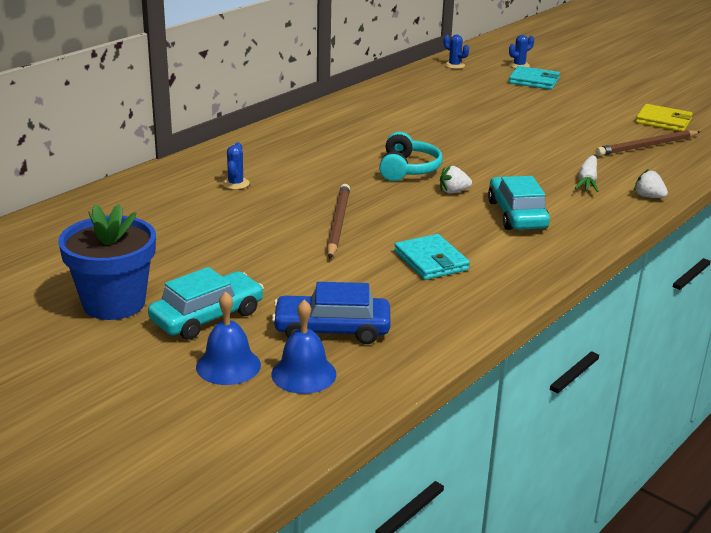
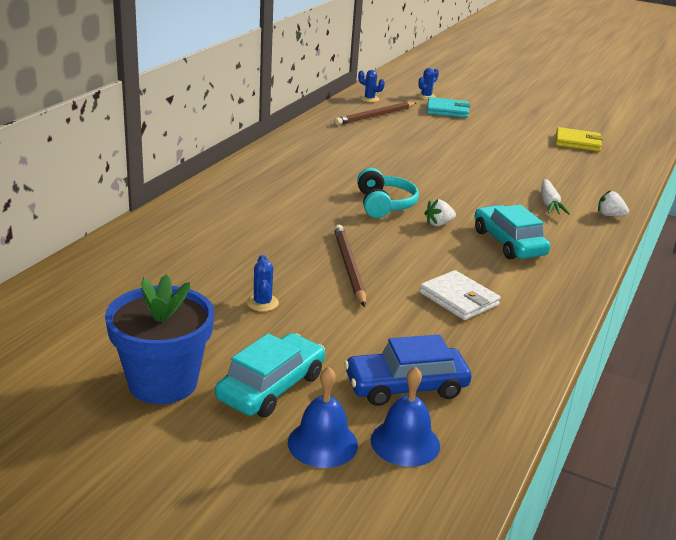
camera: 15 degrees left, 0 degrees up
blue cactus [222,142,250,190] -> blue cactus moved to [247,255,279,312]
turquoise wallet [394,234,470,280] -> white wallet [419,270,501,320]
brown pencil [596,130,700,156] -> brown pencil moved to [335,102,416,125]

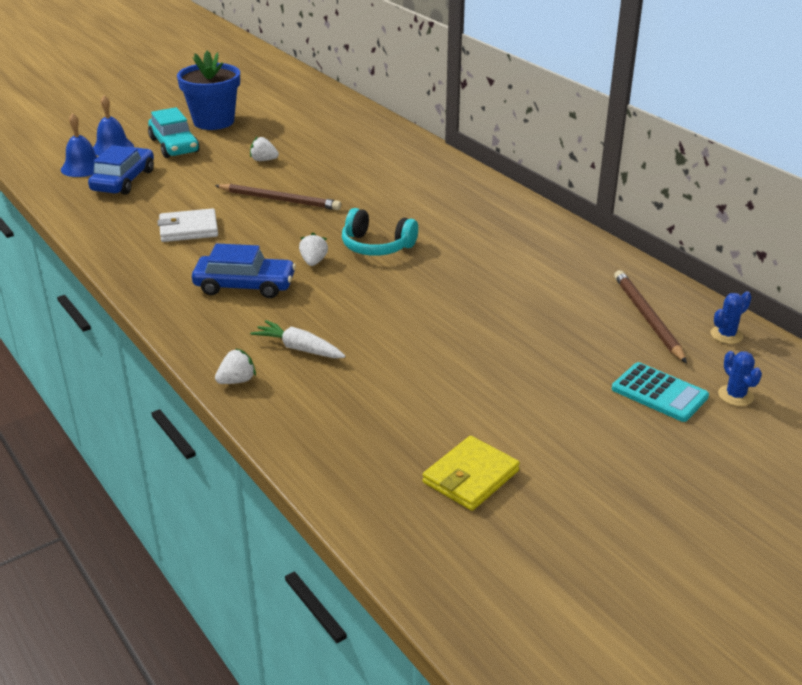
camera: 120 degrees right, 5 degrees up
blue cactus [247,255,279,312] -> white strawberry [250,136,279,161]
turquoise wallet [427,97,470,118] -> turquoise calculator [612,362,709,422]
turquoise car [474,205,551,259] -> blue car [192,243,296,298]

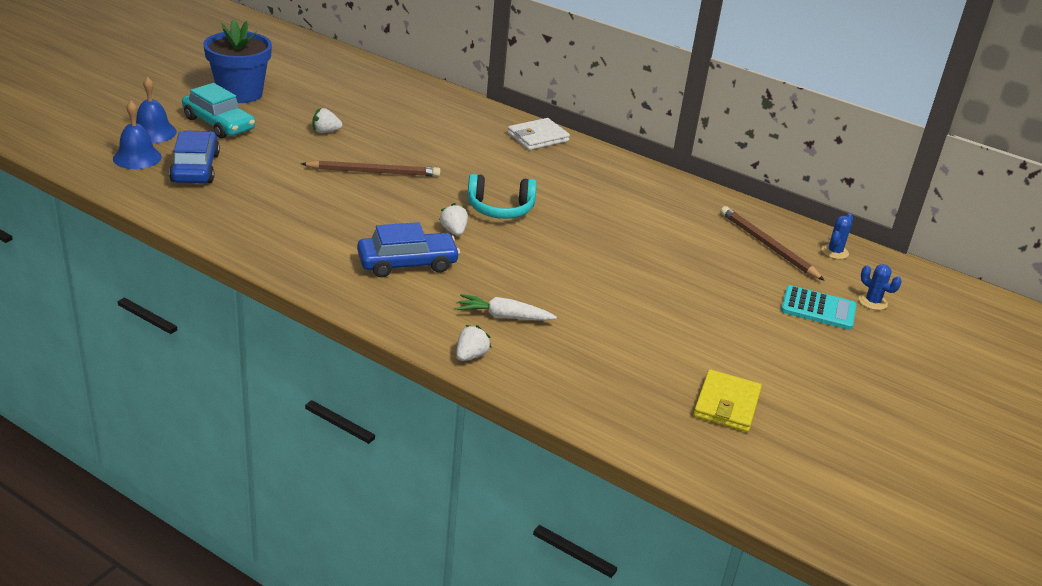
camera: 25 degrees left, 0 degrees up
white wallet [158,208,218,242] -> white wallet moved to [508,118,570,150]

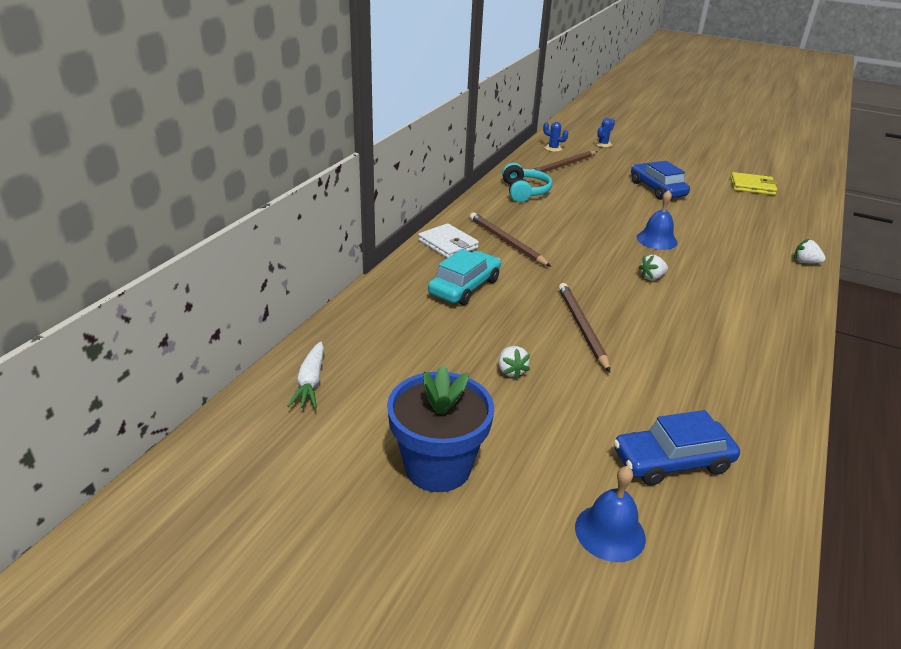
camera: 95 degrees left, 0 degrees up
blue bell [113,101,162,169] -> blue bell moved to [637,190,678,250]
turquoise car [182,83,255,138] -> turquoise car moved to [428,249,501,305]
blue car [357,222,460,277] -> blue car moved to [631,161,690,200]
white carrot [456,294,557,321] -> white carrot moved to [287,341,324,408]
turquoise headphones [467,174,537,219] -> turquoise headphones moved to [502,163,552,202]
turquoise calculator [781,285,856,330] -> none
none -> brown pencil [470,213,551,267]

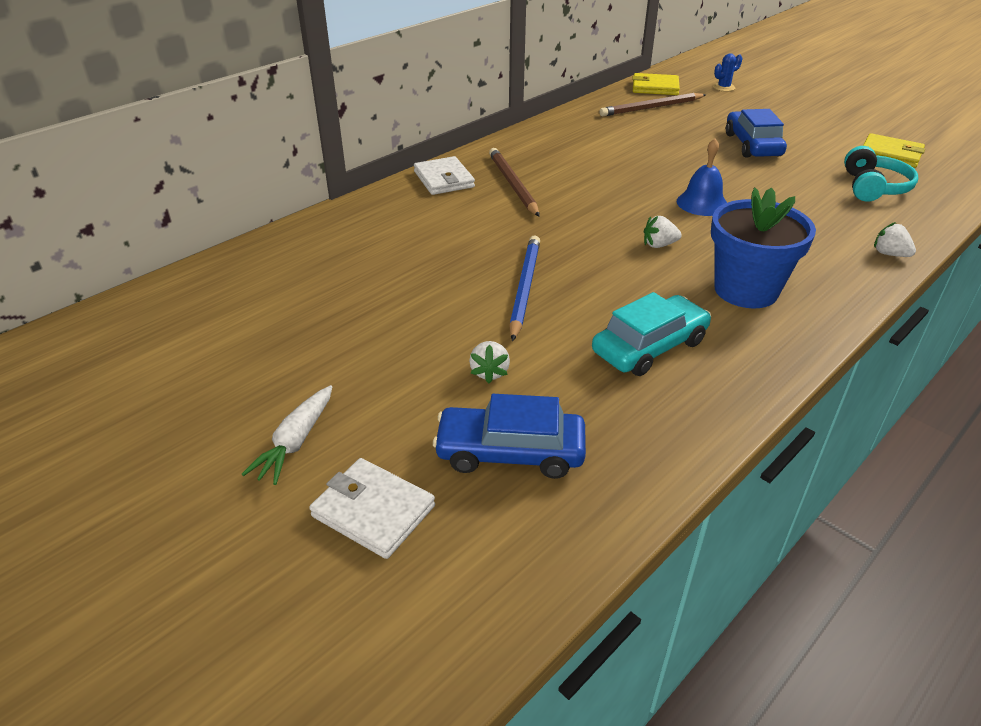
camera: 20 degrees right, 5 degrees up
white carrot [287,341,324,408] -> white carrot moved to [241,385,332,485]
blue flower pot [387,365,494,492] -> blue flower pot moved to [711,187,816,309]
turquoise car [428,249,501,305] -> turquoise car moved to [592,292,711,376]
white strawberry [499,346,530,379] -> white strawberry moved to [469,341,510,383]
turquoise headphones [502,163,552,202] -> turquoise headphones moved to [844,146,918,202]
blue cactus [543,122,568,152] -> yellow wallet [632,73,680,95]
brown pencil [559,283,610,372] -> blue pencil [509,236,540,342]
blue bell [575,466,646,562] -> white wallet [309,458,435,559]

